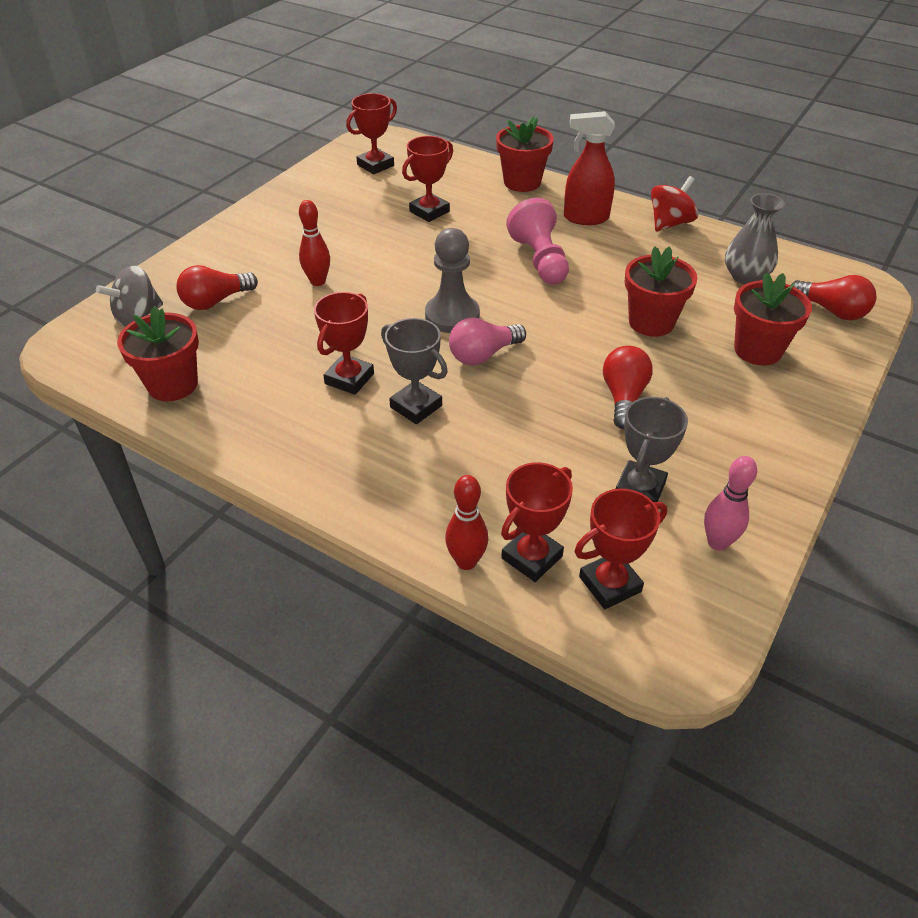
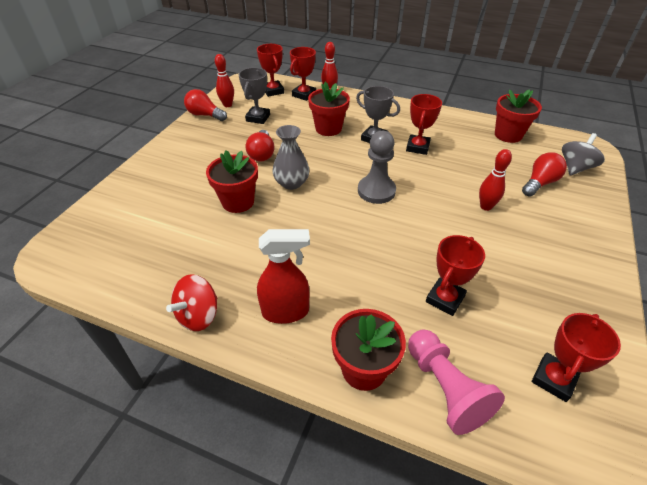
camera: 170 degrees right, 0 degrees up
pink light bulb [449,318,526,365] -> none
pink pawn [506,198,569,285] -> pink pawn moved to [408,330,505,435]
red trophy [575,489,667,609] -> red trophy turned 75 degrees counterclockwise [257,44,284,97]
pink bowling pin [704,456,757,551] -> red bowling pin [215,54,234,107]
grey vase [725,193,785,284] -> grey vase moved to [273,125,309,190]
red flower pot [734,272,812,366] -> red flower pot moved to [308,82,350,136]
red light bulb [791,275,876,320] -> red light bulb moved to [184,89,227,121]

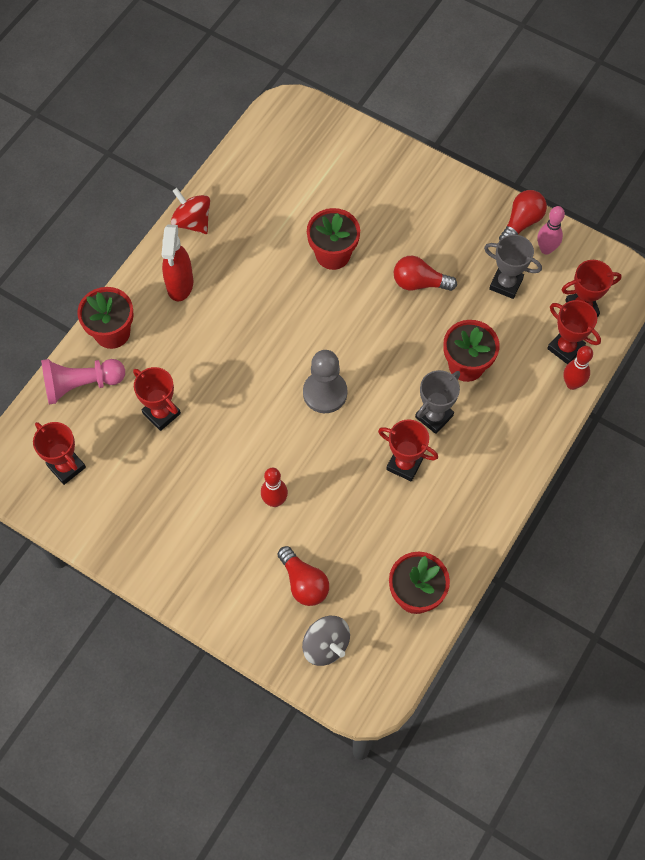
camera: 100 degrees right, 20 degrees up
red bowling pin [215,54,234,107] -> pink bowling pin [538,206,565,255]
grey vase [273,125,309,190] -> none

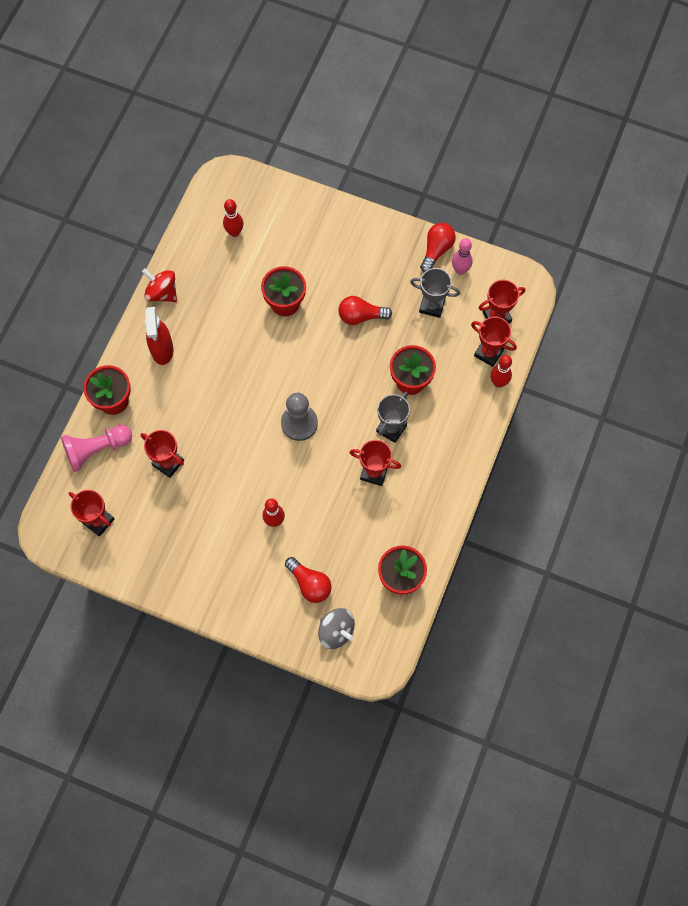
camera: 10 degrees left, 5 degrees up
none -> red bowling pin [223,199,244,237]

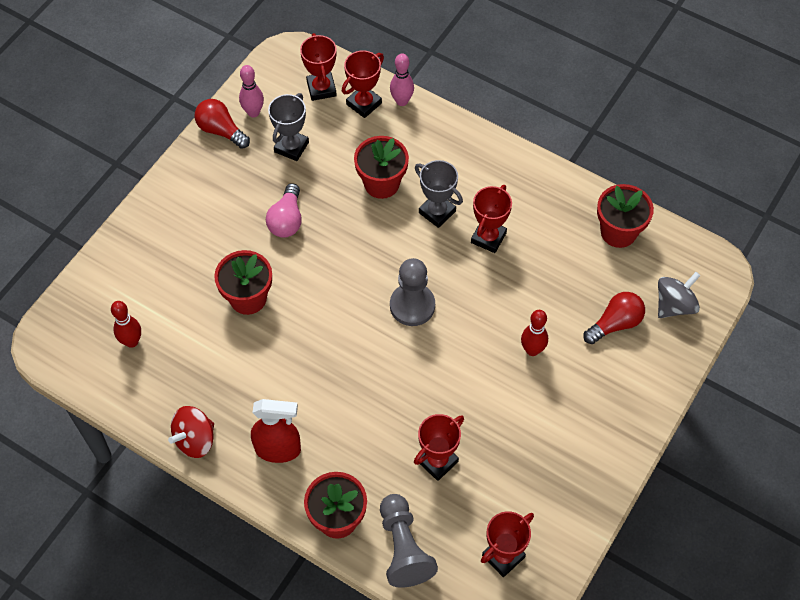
camera: 80 degrees left, 10 degrees down
pink pawn [61,425,132,472] -> grey pawn [380,494,438,588]
red light bulb [338,296,392,325] -> pink light bulb [266,183,302,238]
red bowling pin [490,355,512,387] -> pink bowling pin [390,53,414,106]

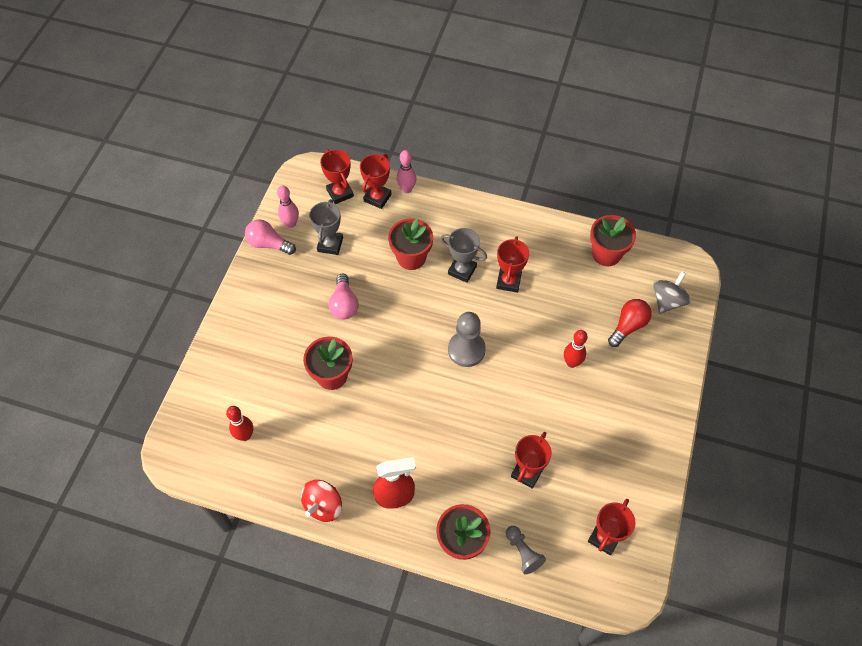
camera: 15 degrees left, 0 degrees up
red light bulb [195,99,250,149] -> pink light bulb [245,219,296,255]
grey pawn [380,494,438,588] -> grey pawn [506,526,546,574], size x0.62

